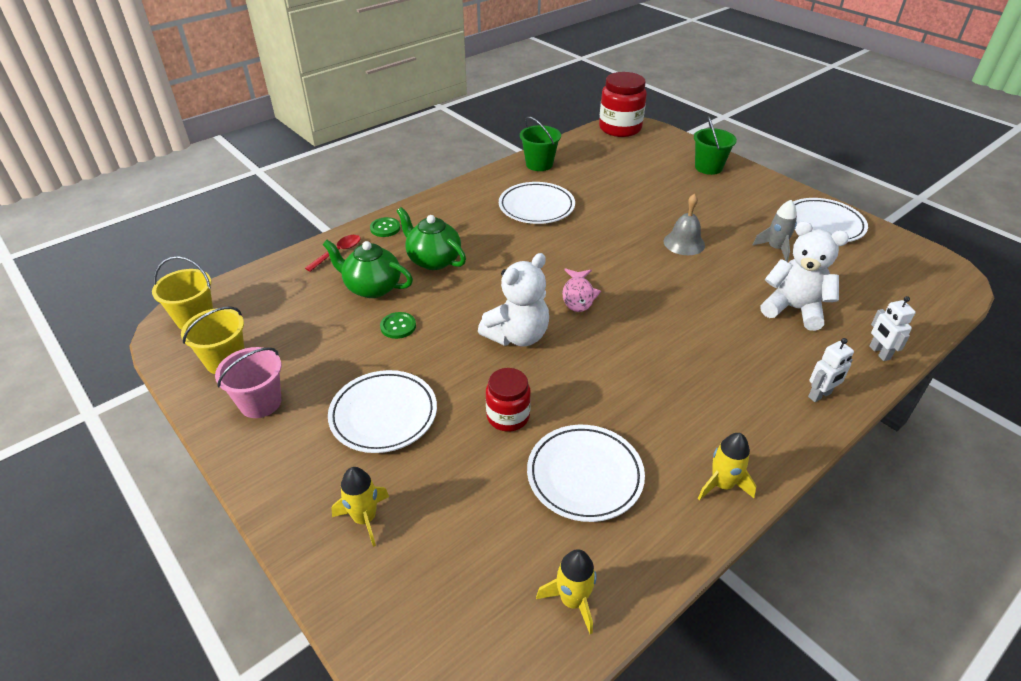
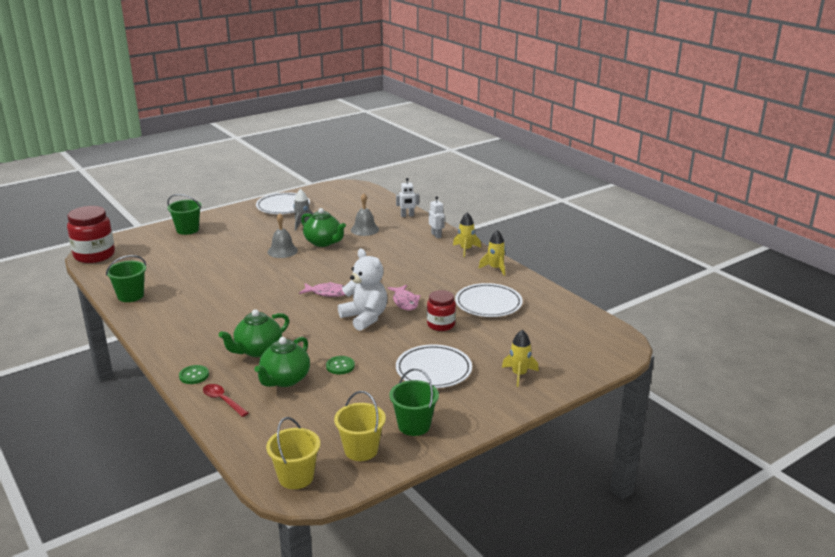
camera: 85 degrees left, 15 degrees down
pink bucket [215,347,282,418] -> green bucket [389,368,439,436]
white plate [499,182,575,224] -> none
yellow rocket [536,549,597,634] -> yellow rocket moved to [453,213,481,257]
white teddy bear [760,221,849,331] -> grey bell [351,193,379,236]
none -> green teapot [301,208,346,247]
none -> pink fish [388,285,421,310]

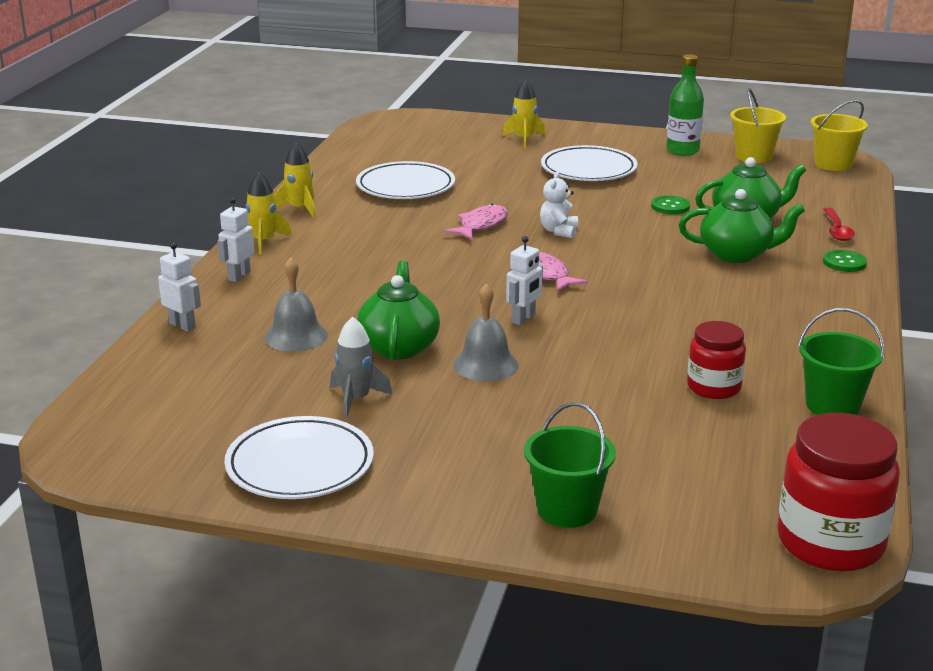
camera: 130 degrees left, 0 degrees up
white teddy bear [338,249,387,331] -> white teddy bear [540,172,578,238], size x0.55
green bucket [389,368,439,436] -> green bottle [666,54,704,156]
red jar [427,290,456,331] -> red jar moved to [687,321,746,399]
none -> white robot [506,236,543,325]

